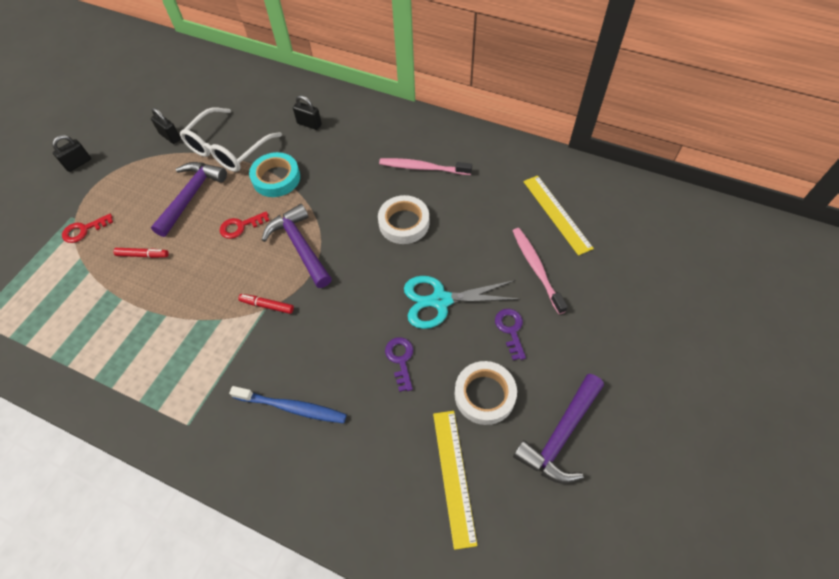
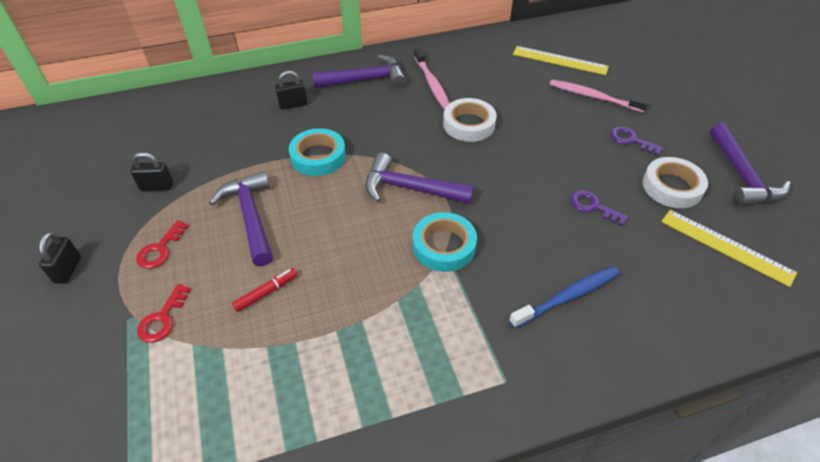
camera: 45 degrees left, 10 degrees down
white glasses [180,107,282,172] -> none
red key [220,211,270,239] -> red key moved to [136,220,189,269]
red marker [238,294,294,314] -> turquoise tape [413,212,477,272]
pink toothbrush [379,158,472,175] -> pink toothbrush turned 75 degrees counterclockwise [414,48,449,110]
turquoise scissors [404,276,521,329] -> none
none -> purple hammer [312,54,406,88]

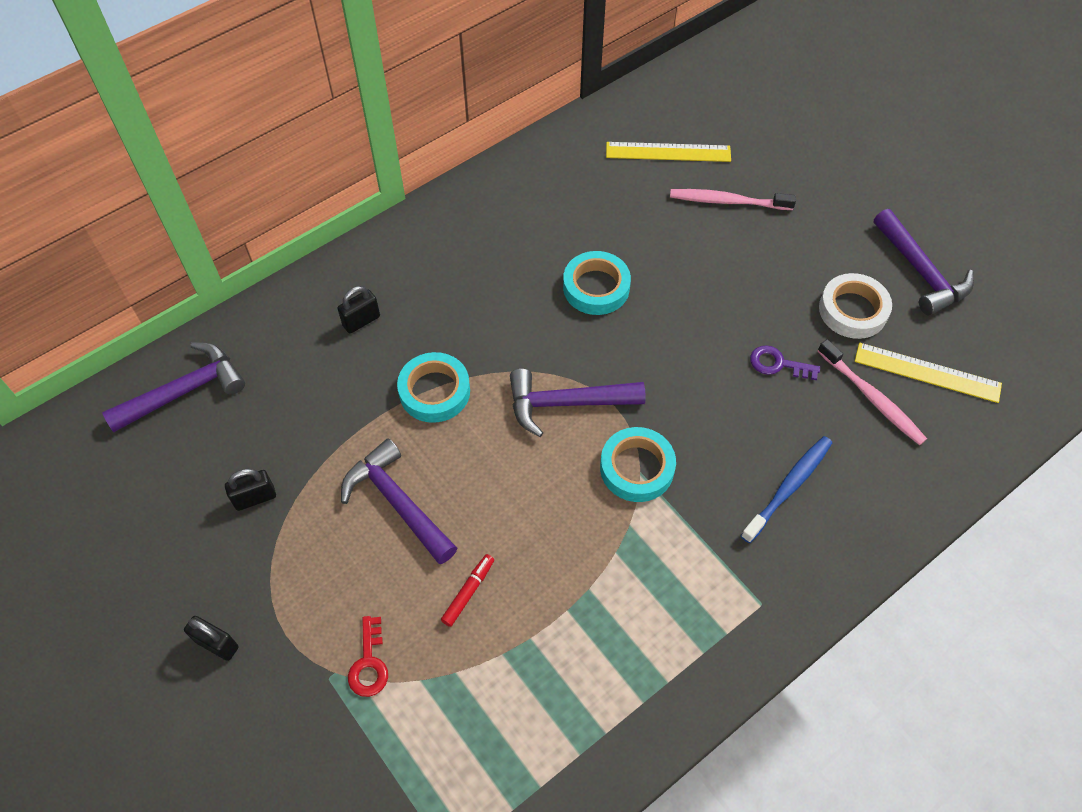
camera: 20 degrees left, 10 degrees up
black padlock [39,232,81,284] -> black padlock turned 45 degrees counterclockwise [184,616,239,661]
red key [136,220,189,269] -> none
purple hammer [312,54,406,88] -> purple hammer moved to [102,342,245,432]
pink toothbrush [414,48,449,110] -> pink toothbrush moved to [818,339,927,445]
white tape [443,98,497,142] -> turquoise tape [563,251,631,315]
purple key [610,126,664,155] -> none

